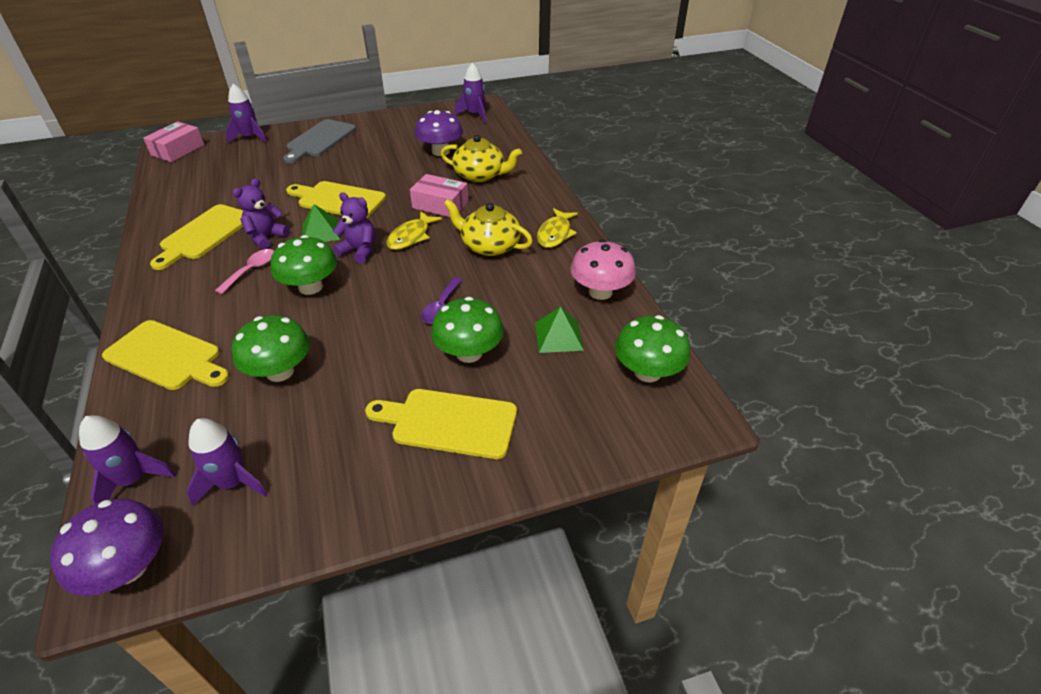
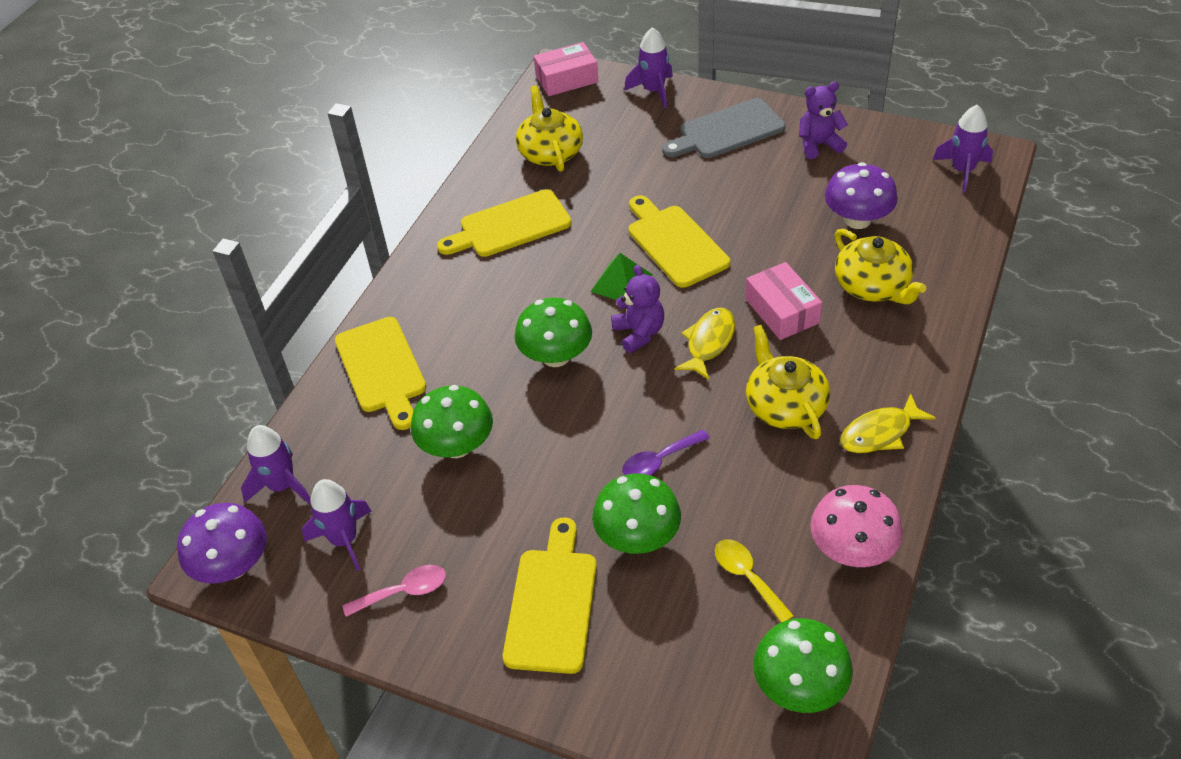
camera: 45 degrees right, 5 degrees up
pink spoon [215,249,274,294] -> pink spoon moved to [342,565,446,617]
purple teddy bear [233,178,290,249] -> purple teddy bear moved to [799,82,848,159]
yellow cutting board [365,389,517,459] -> yellow cutting board turned 45 degrees clockwise [503,517,597,674]
yellow fish [386,211,442,250] -> yellow fish turned 135 degrees clockwise [675,308,735,380]
green pyramid [535,307,584,353] -> yellow spoon [715,539,794,622]
none -> yellow teapot [516,86,583,172]

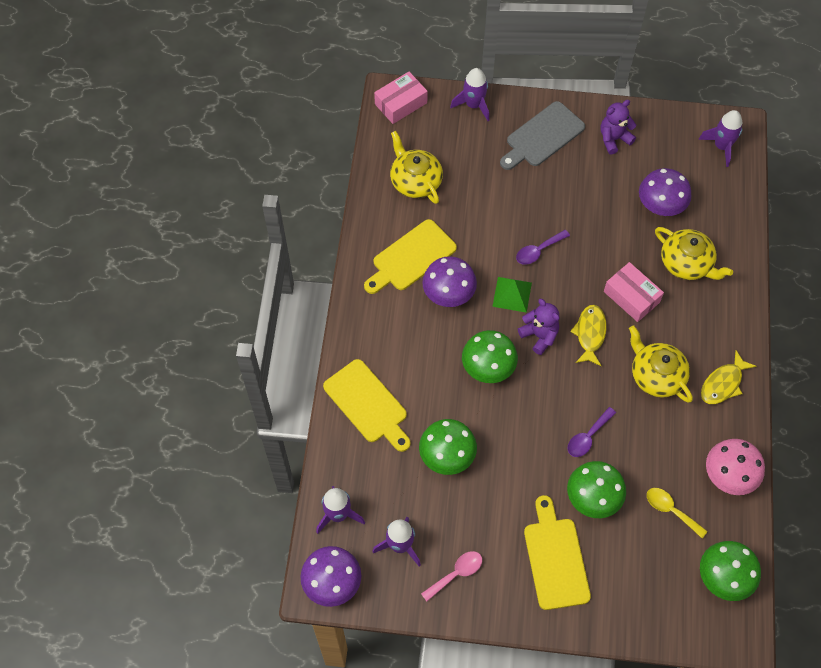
camera: 20 degrees left, 15 degrees up
yellow cutting board [629,195,730,288] -> purple spoon [516,230,570,265]
none -> purple mushroom [422,256,477,307]

